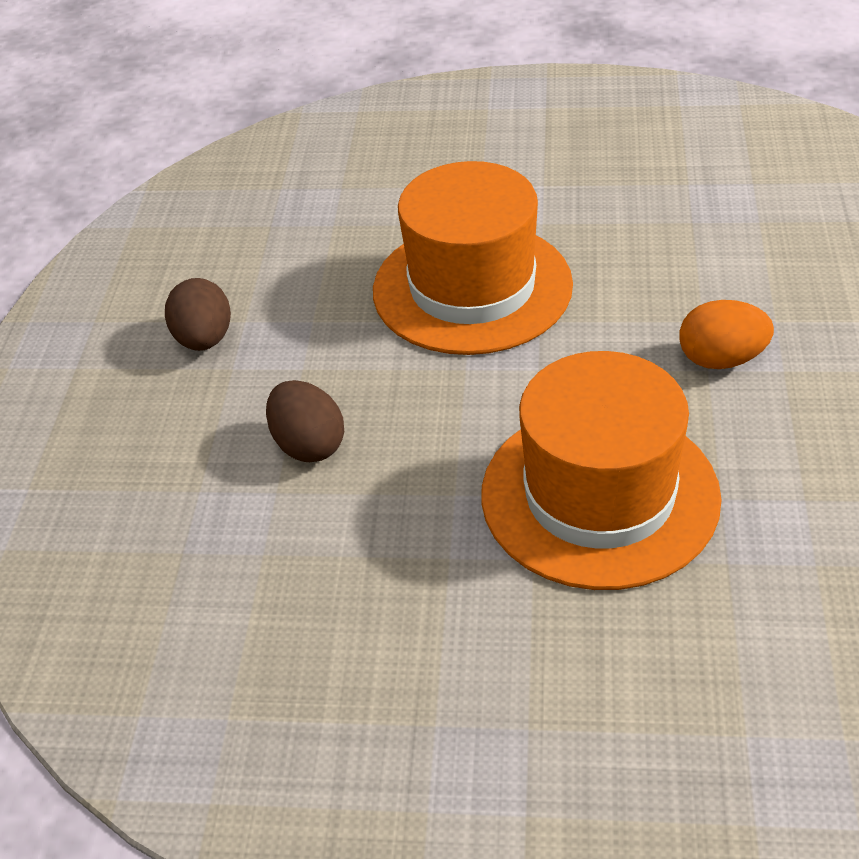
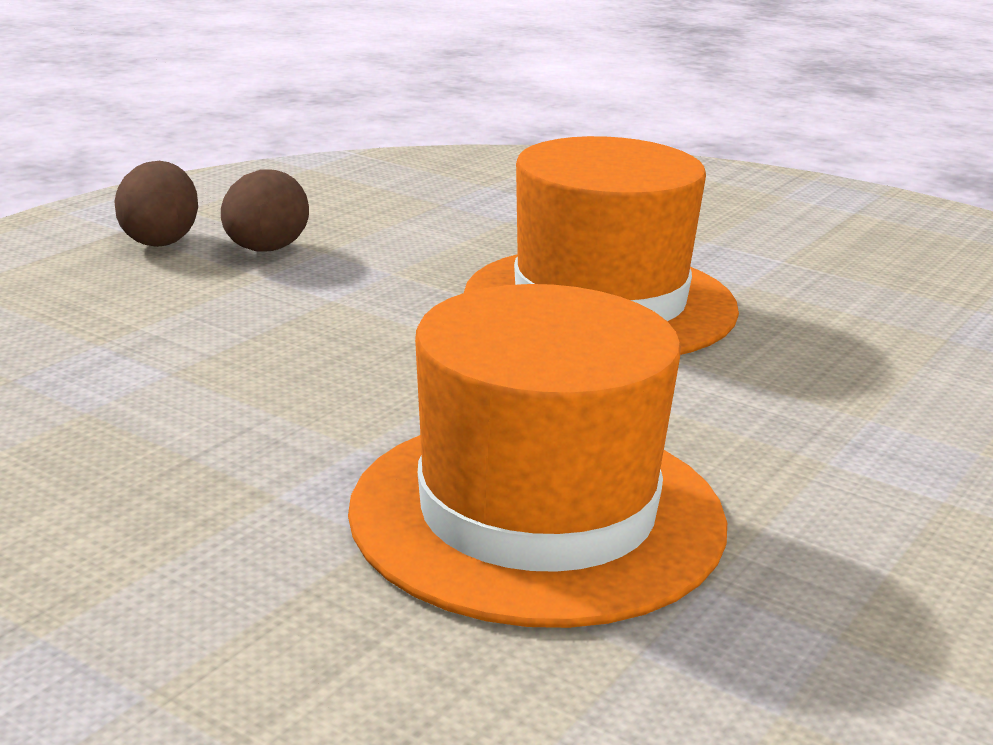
camera: 25 degrees right, 20 degrees down
brown egg [266,380,344,462] -> brown egg moved to [114,161,198,247]
orange egg [680,300,774,369] -> none

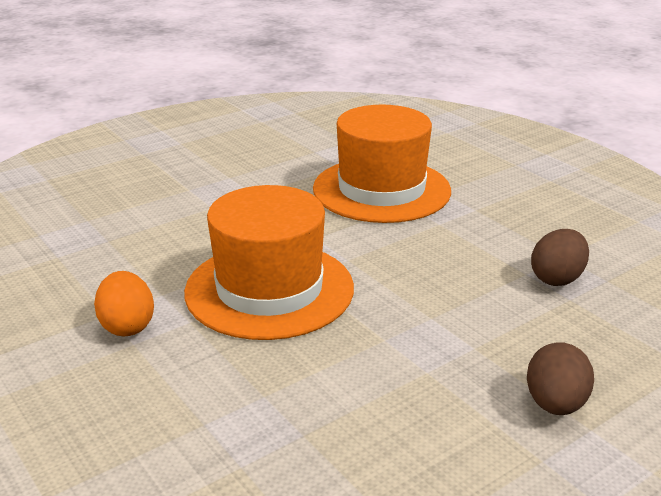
camera: 160 degrees left, 5 degrees up
brown egg [221,169,309,252] -> brown egg moved to [531,229,589,286]
none -> orange egg [94,271,154,336]

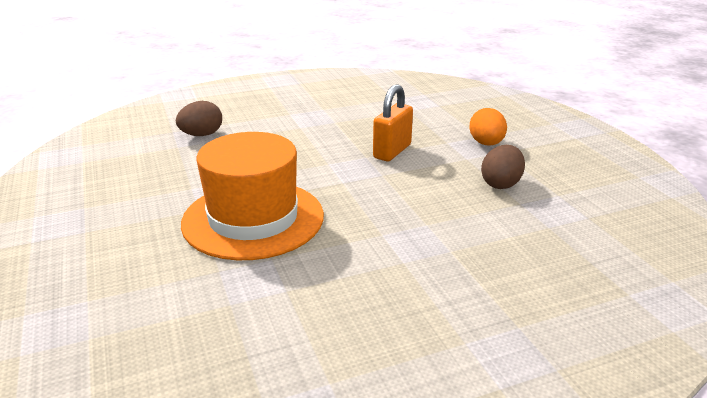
camera: 165 degrees left, 0 degrees up
orange hat [184,185,354,340] -> orange padlock [373,84,413,161]
brown egg [527,342,594,415] -> brown egg moved to [481,145,525,189]

